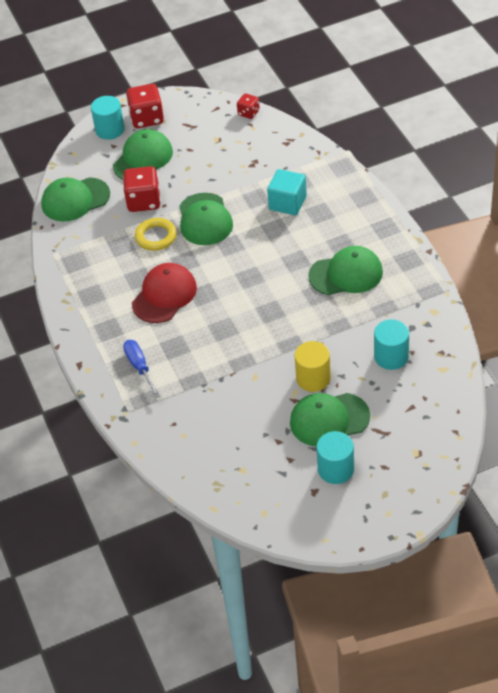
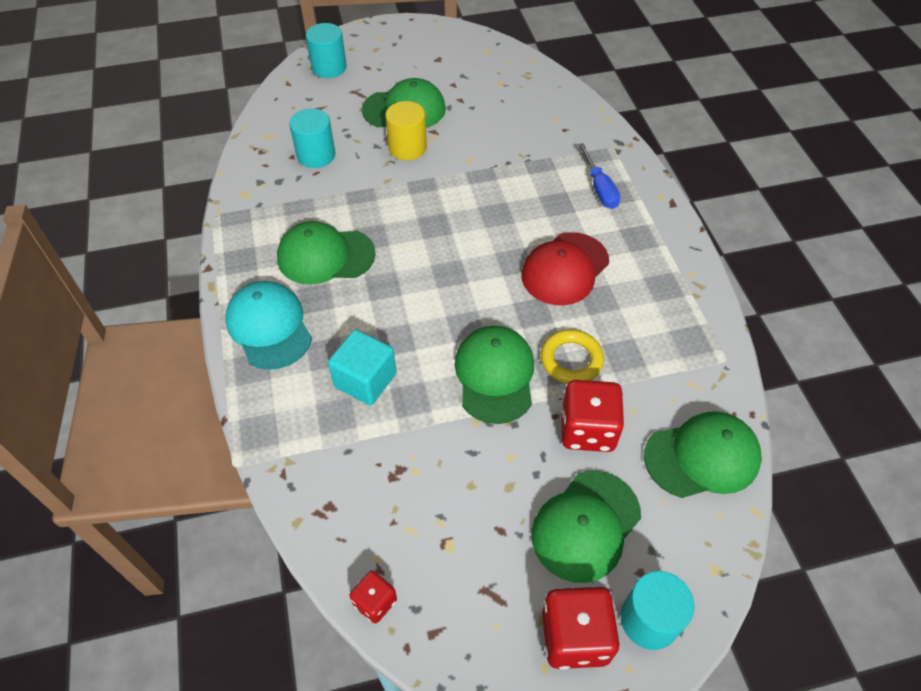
camera: 175 degrees left, 5 degrees up
turquoise cylinder [316,431,354,484] -> turquoise cylinder moved to [306,23,347,78]
none -> turquoise cap [225,281,312,370]

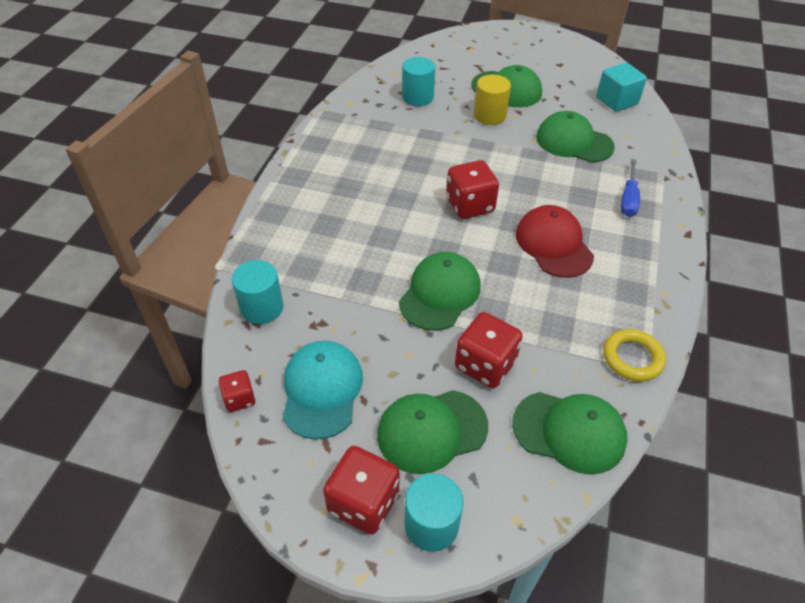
camera: 30 degrees right, 5 degrees down
turquoise cap [225,281,312,370] -> turquoise cap moved to [283,341,363,440]
green cap [277,221,376,285] -> green cap moved to [536,111,615,163]
turquoise cylinder [306,23,347,78] -> turquoise cylinder moved to [232,260,284,324]
turquoise cube [328,329,396,406] -> turquoise cube moved to [596,62,647,112]
red cap [521,232,609,305] -> red cap turned 90 degrees clockwise [516,205,594,278]
yellow ring [541,329,604,384] -> yellow ring moved to [603,329,666,381]
none -> red dice [446,160,499,219]

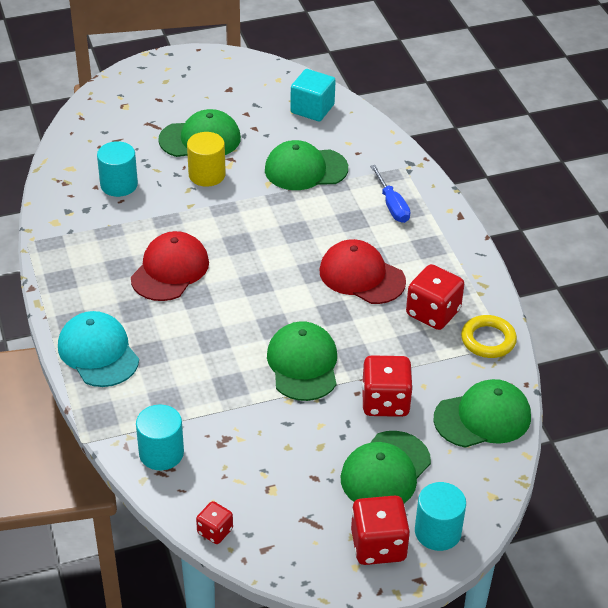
camera: 35 degrees left, 5 degrees down
turquoise cap [283,341,363,440] -> turquoise cap moved to [58,311,139,387]
red dice [446,160,499,219] -> red dice moved to [406,264,464,330]
none -> red cap [131,231,209,301]

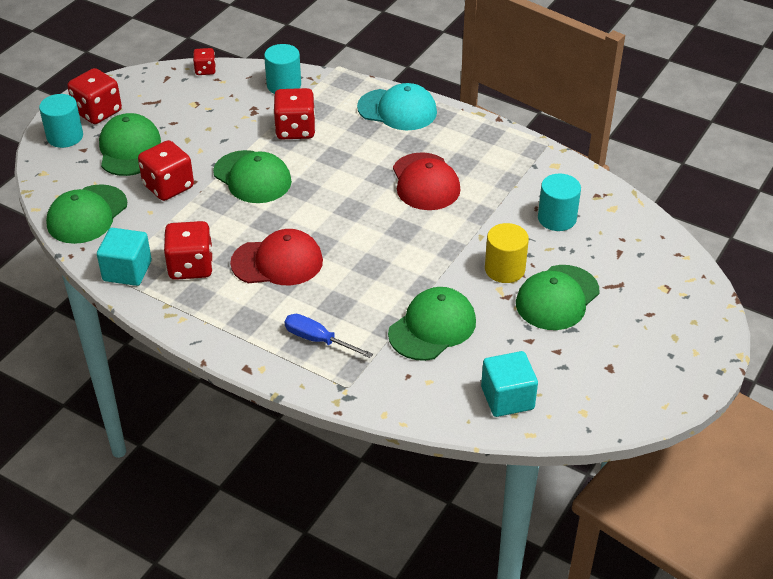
camera: 140 degrees right, 0 degrees up
yellow ring [461,315,517,358] -> turquoise cube [97,228,152,286]
none -> red dice [273,88,316,139]

